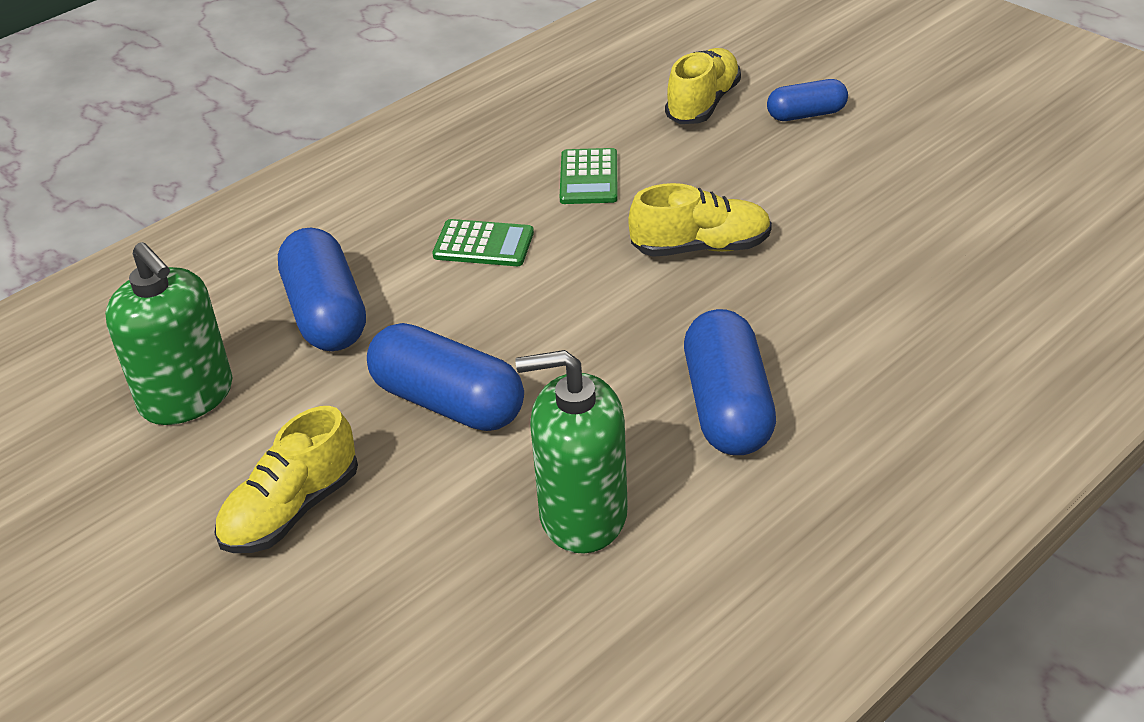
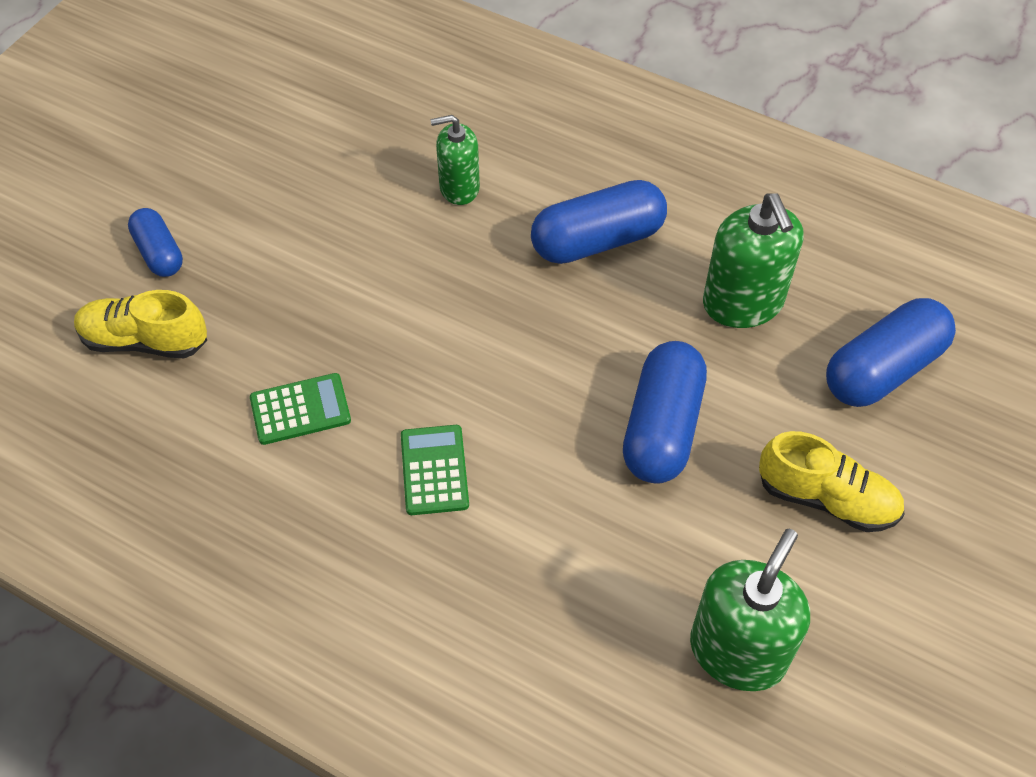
camera: 110 degrees left, 15 degrees up
blue capsule [278,228,366,351] -> blue capsule moved to [826,298,956,407]
yellow shoe [628,183,772,257] -> none
none -> green soap dispenser [430,115,480,205]

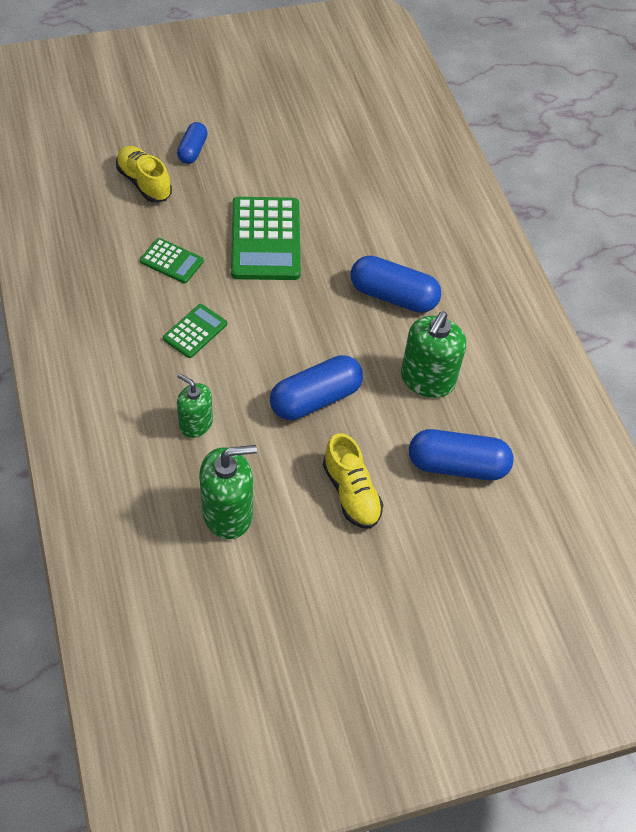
camera: 40 degrees right, 0 degrees up
green soap dispenser [430,115,480,205] -> green soap dispenser moved to [177,373,213,438]
none -> green calculator [231,197,301,280]

